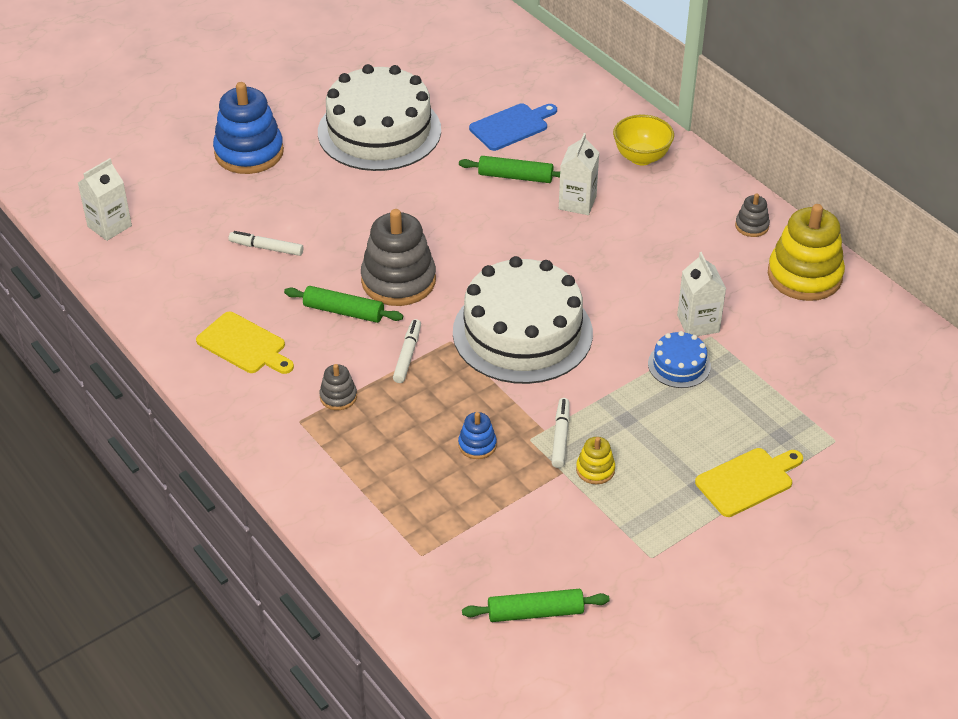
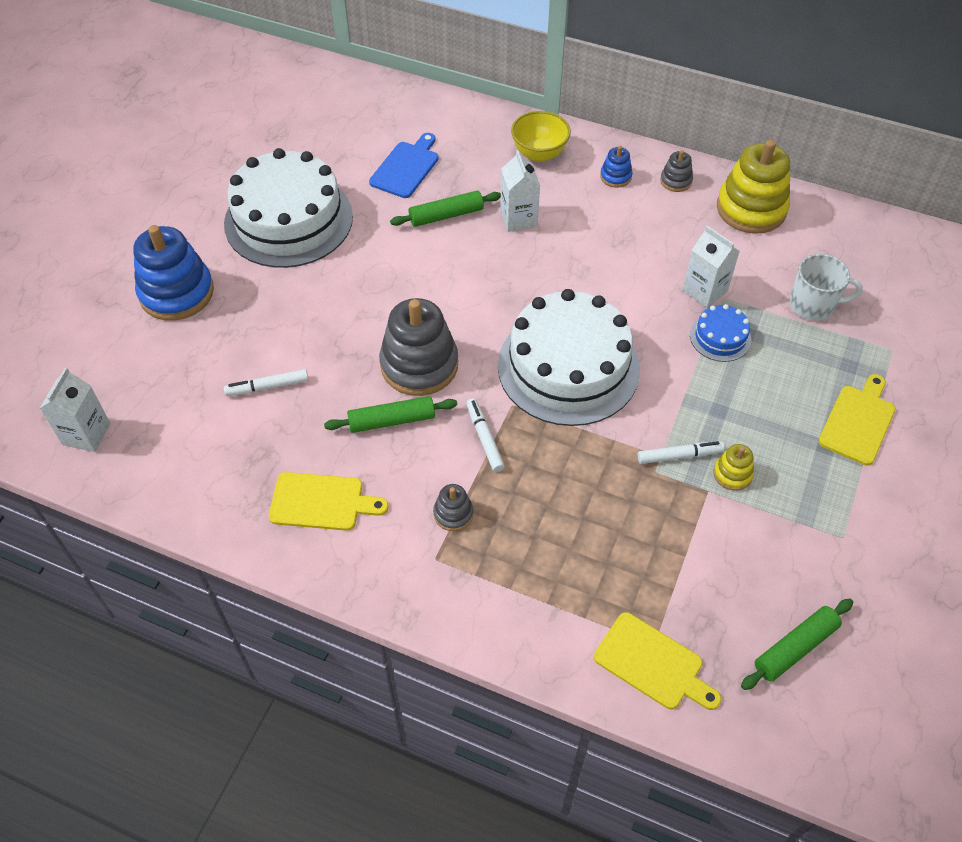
camera: 30 degrees left, 10 degrees up
blue stacking toy [458,412,497,459] -> blue stacking toy moved to [600,146,633,188]
white marker [552,398,570,468] -> white marker turned 105 degrees clockwise [637,441,725,464]
none -> yellow cutting board [594,612,721,710]
none -> white mug [790,254,863,321]

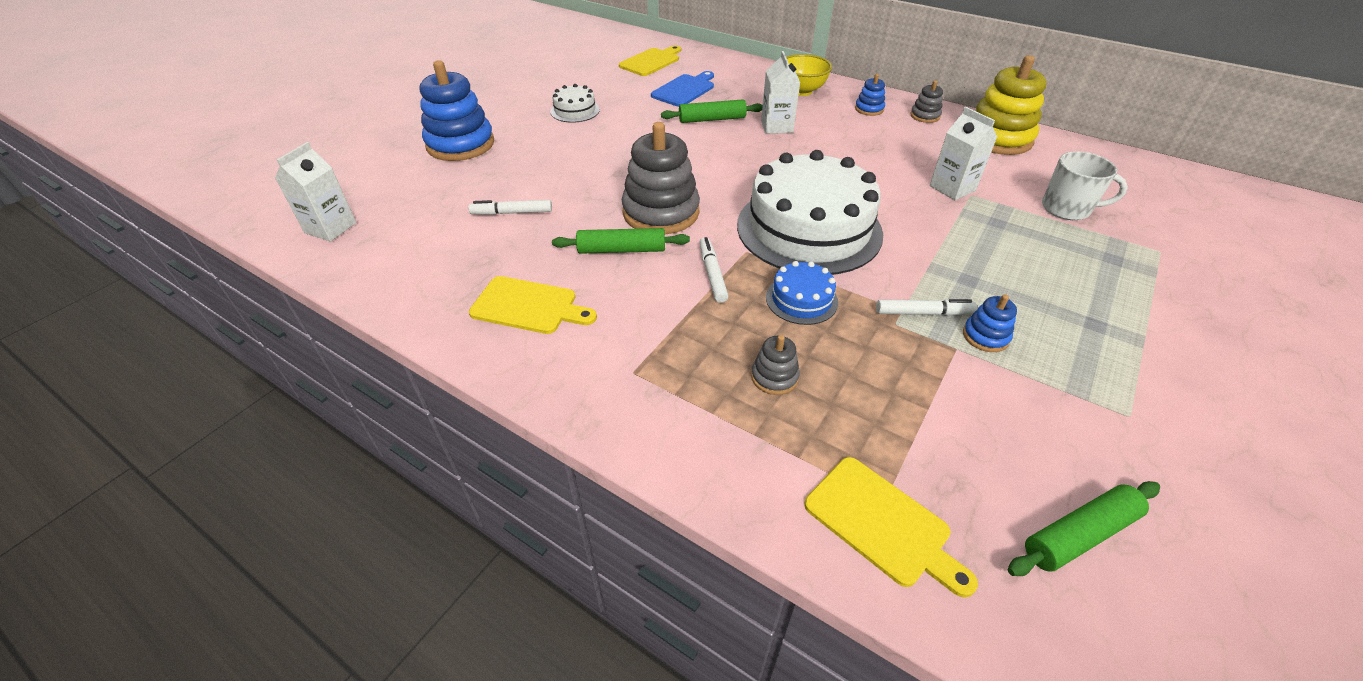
camera: 10 degrees right, 10 degrees down
white cake [224,148,353,268] -> white cake [550,84,600,123], size x0.44
grey stacking toy [433,484,473,531] -> grey stacking toy moved to [751,335,800,395]
blue cake [690,304,751,362] -> blue cake moved to [766,261,838,325]
yellow stacking toy [713,444,754,491] -> blue stacking toy [963,294,1017,352]
yellow cutting board [818,374,895,466] -> yellow cutting board moved to [619,46,681,76]

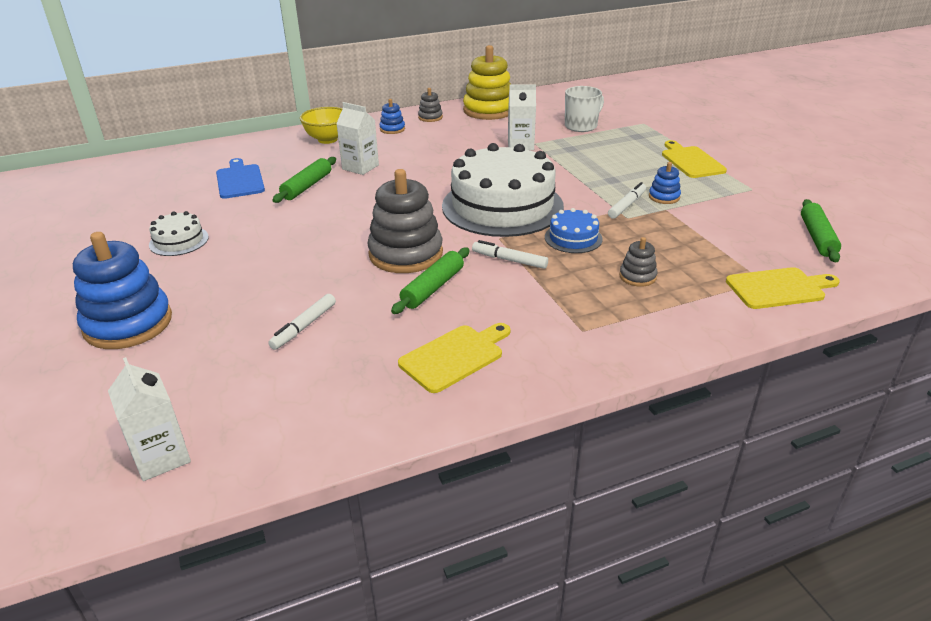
camera: 55 degrees left, 10 degrees down
yellow cutting board [619,46,681,76] -> yellow cutting board moved to [662,140,727,178]

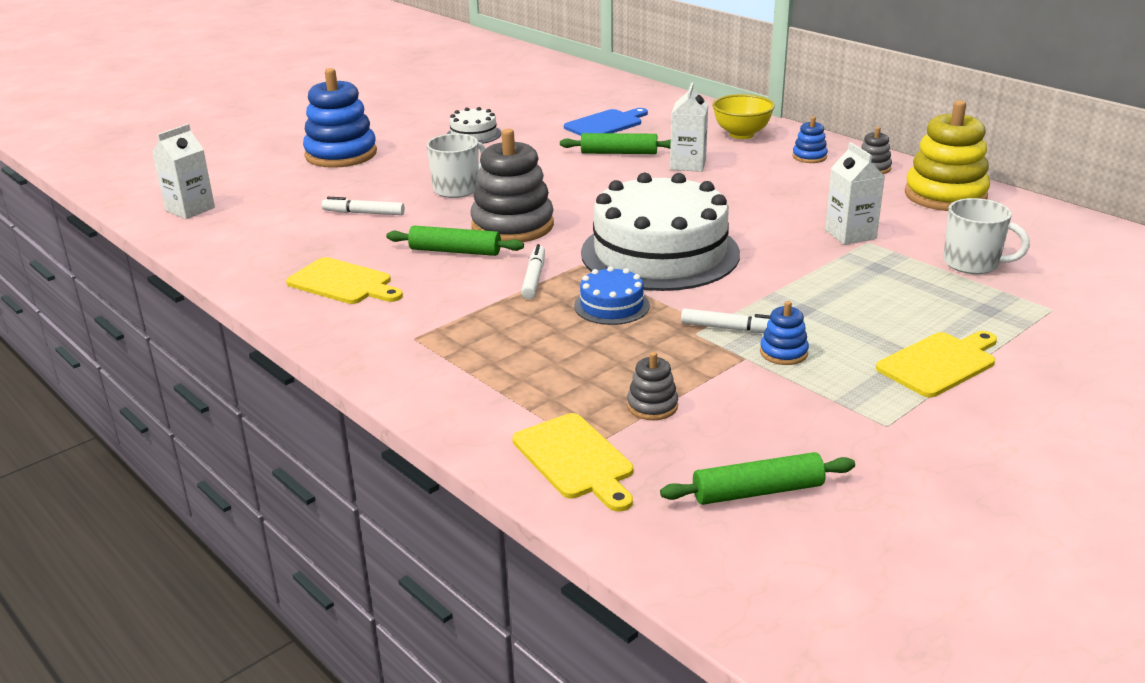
camera: 70 degrees right, 5 degrees down
grey stacking toy [619,237,657,287] -> grey stacking toy moved to [627,352,678,420]
none -> white mug [427,134,486,198]

